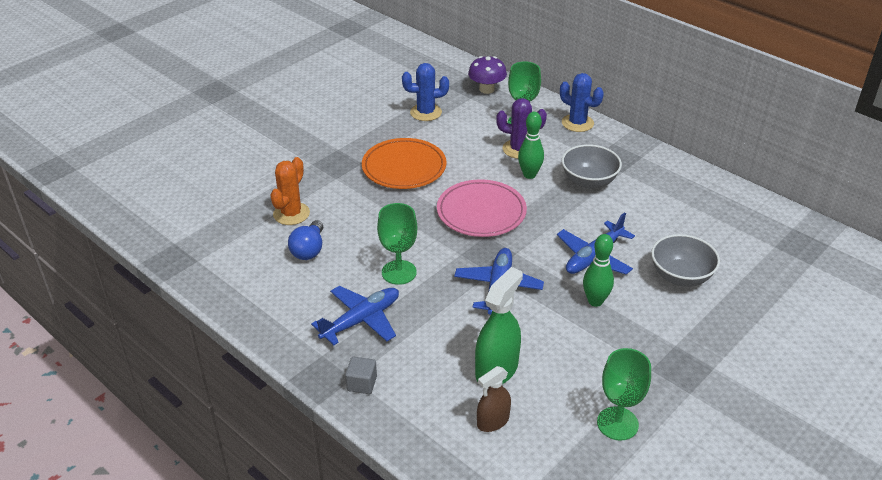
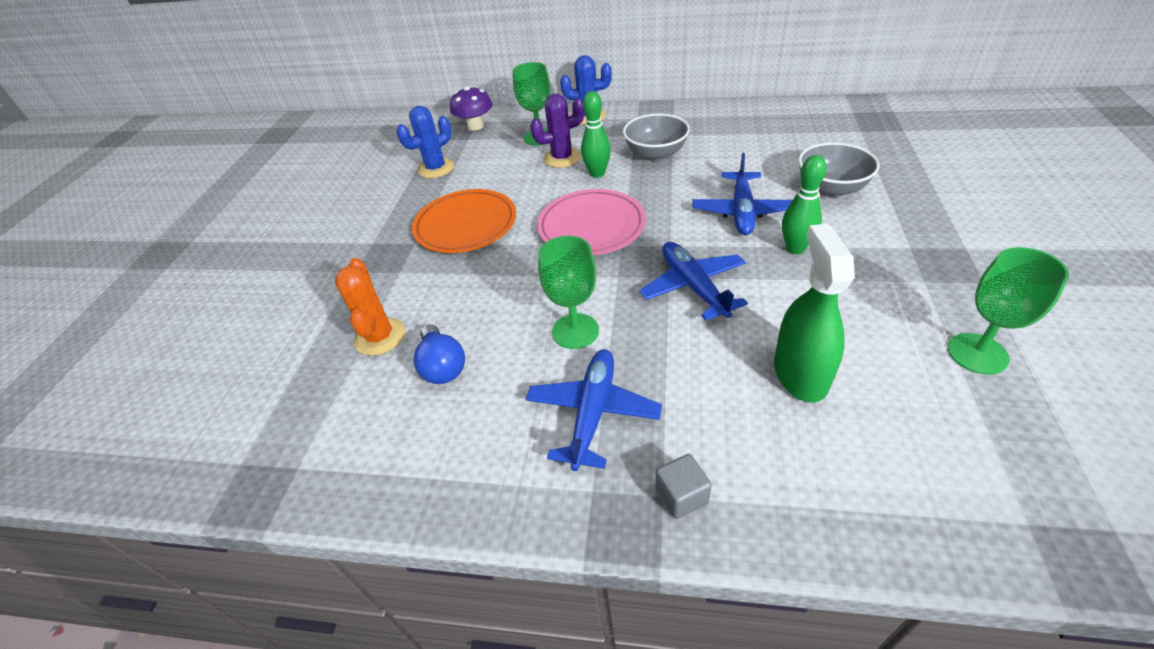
camera: 30 degrees left, 5 degrees up
brown spray bottle [477,366,511,432] -> none

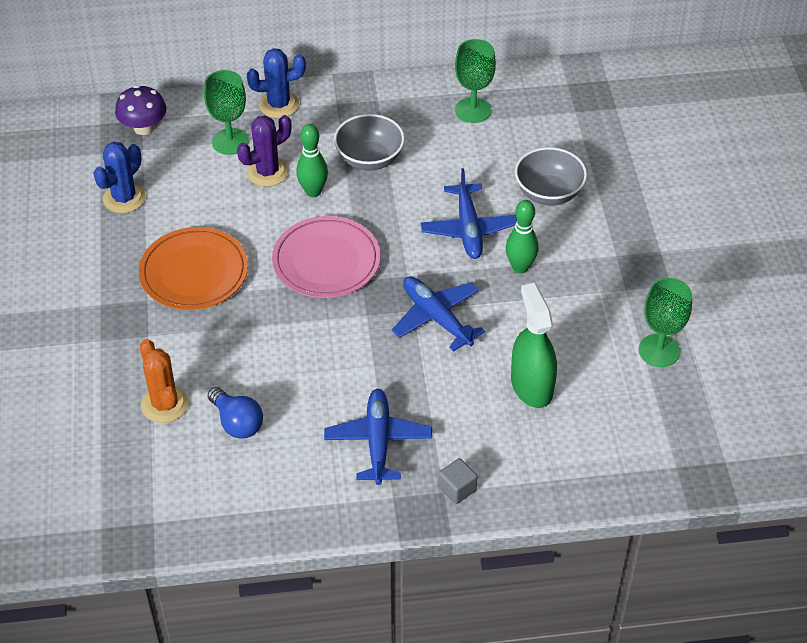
camera: 20 degrees left, 5 degrees up
green goblet [538,236,599,349] -> green goblet moved to [455,39,496,123]

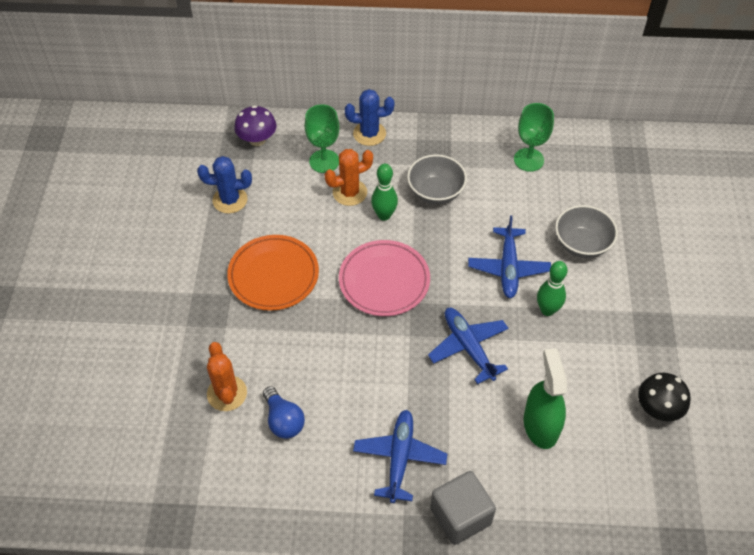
camera: 10 degrees right, 5 degrees up
blue cactus [93,142,146,213] -> blue cactus turned 45 degrees clockwise [197,156,252,213]
purple cactus [237,115,292,187] -> orange cactus [325,149,373,206]
grey cube [438,458,477,504] -> grey cube [430,471,496,545], size x1.86
green goblet [639,278,692,367] -> black mushroom [638,373,690,421]

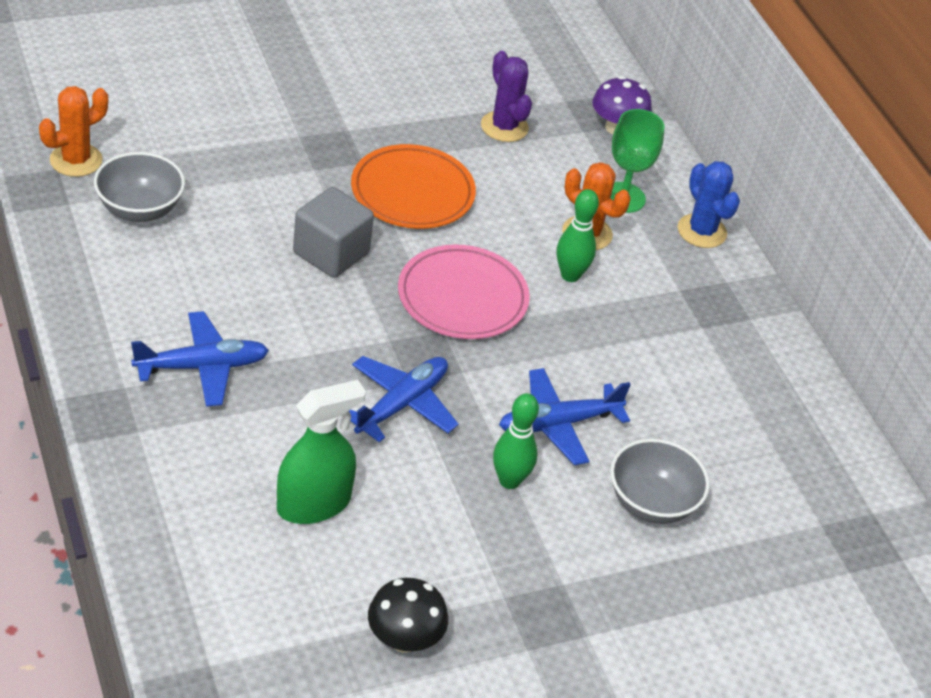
camera: 60 degrees right, 10 degrees down
blue cactus [197,156,252,213] -> purple cactus [481,51,532,142]
orange cactus [207,342,247,411] -> orange cactus moved to [39,86,108,177]
blue light bulb [263,386,305,439] -> none
grey bowl [407,154,467,205] -> grey bowl moved to [94,152,185,222]
grey cube [430,471,496,545] -> grey cube moved to [293,187,374,278]
green goblet [514,103,554,172] -> none

